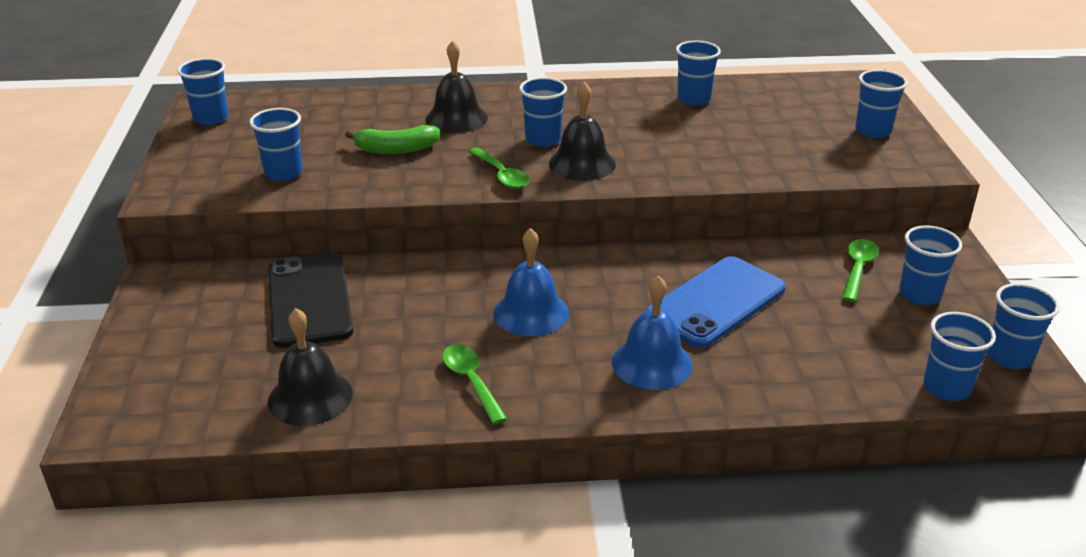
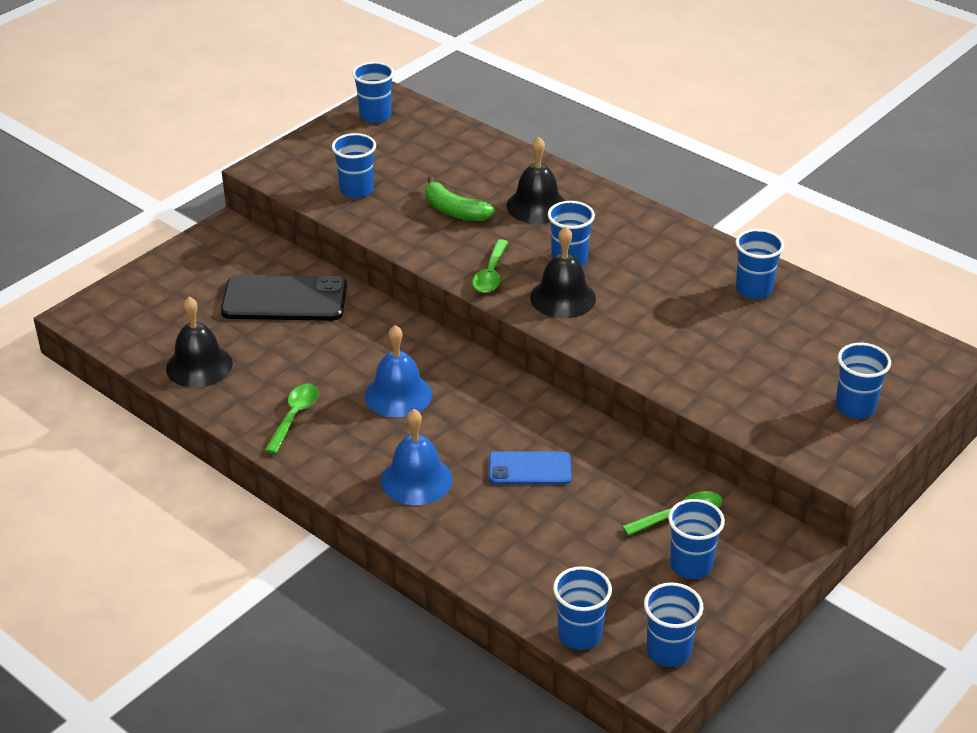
camera: 45 degrees right, 5 degrees up
black phone [268,252,354,348] -> black phone turned 60 degrees clockwise [221,275,347,321]
blue phone [646,256,786,348] -> blue phone [489,451,572,485], size x0.60

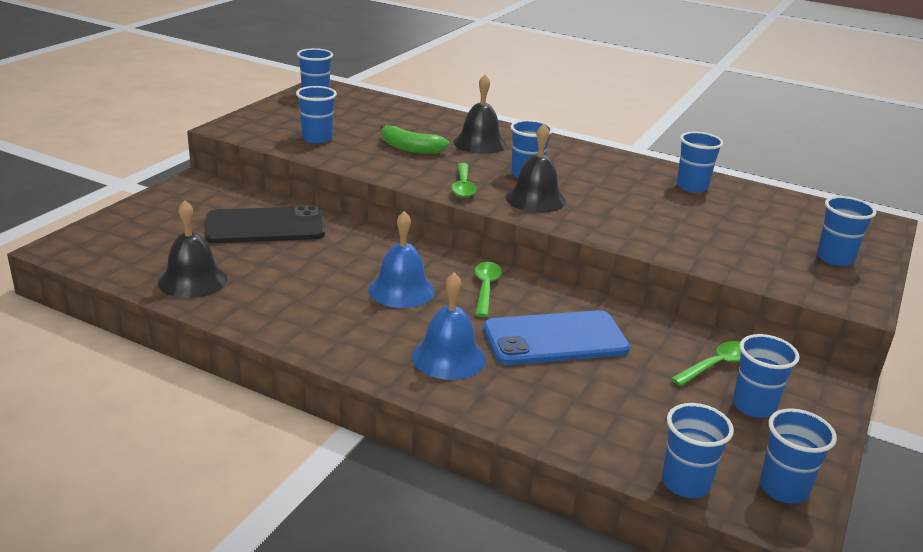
camera: 15 degrees left, 10 degrees down
green spoon [265,384,319,454] -> green spoon moved to [474,262,502,317]
blue phone [489,451,572,485] -> blue phone [483,310,630,365], size x1.66

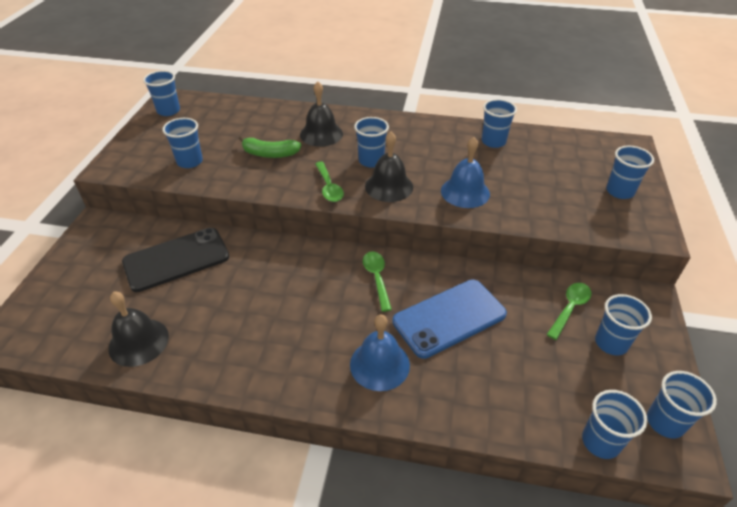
camera: 15 degrees left, 15 degrees up
blue bell [368,211,435,308] -> blue bell moved to [441,137,490,208]

